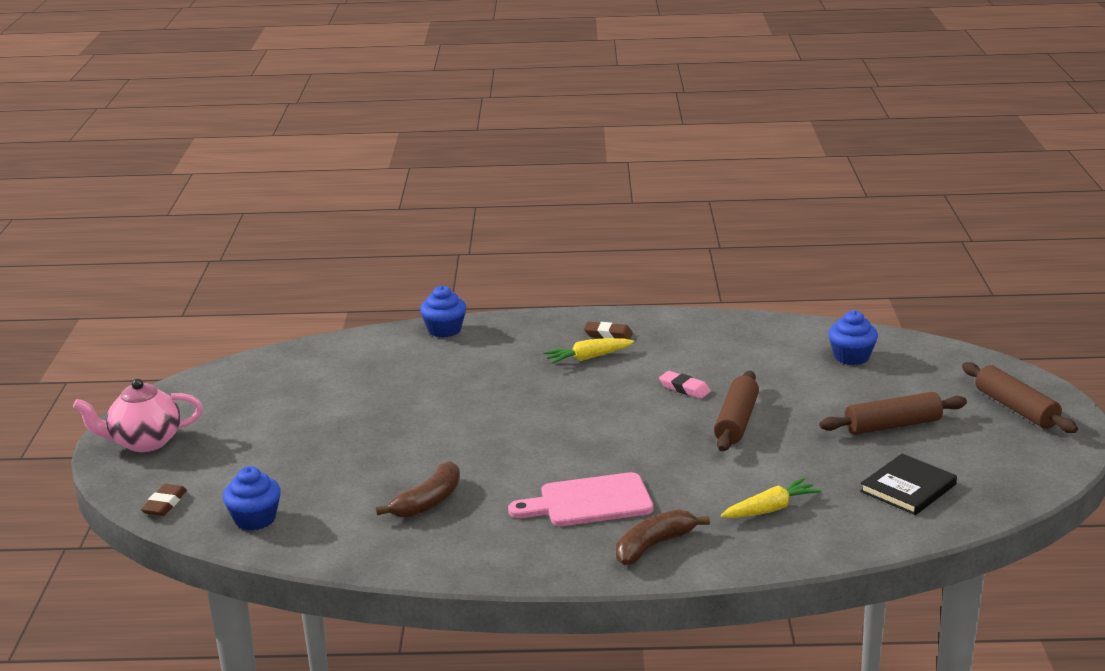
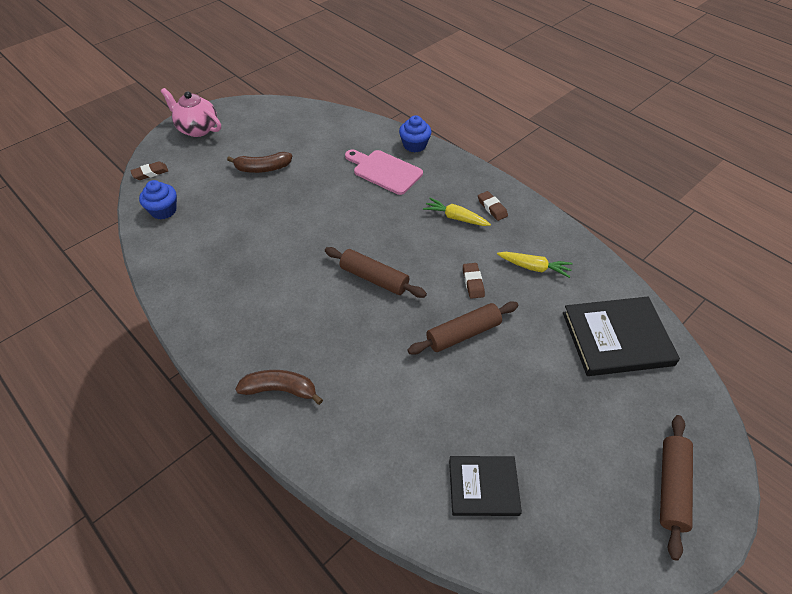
camera: 45 degrees right, 25 degrees up
brown banana [376,461,460,518] -> brown banana moved to [227,152,292,173]
pink cutting board [508,472,653,526] -> pink cutting board moved to [345,149,423,195]
pink eraser [659,371,711,399] -> brown eraser [463,263,485,299]
yellow carrot [721,478,822,518] -> yellow carrot moved to [497,252,573,278]
brown rolling pin [819,392,967,435] -> brown rolling pin moved to [325,247,427,298]
blue cupcake [829,310,878,365] -> black book [563,297,680,376]

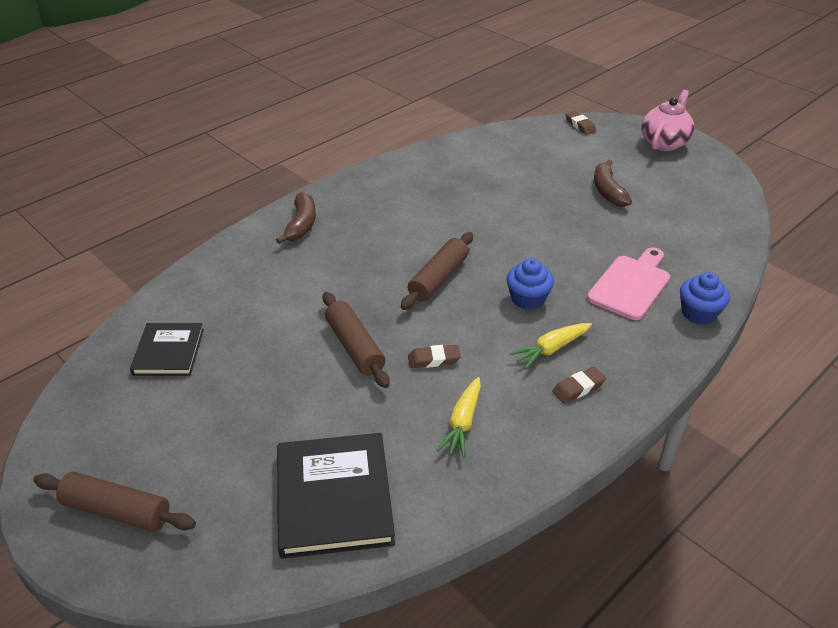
camera: 90 degrees right, 10 degrees down
blue cupcake [139,180,177,219] -> blue cupcake moved to [506,258,554,310]
yellow carrot [423,198,491,226] -> yellow carrot turned 150 degrees counterclockwise [509,323,592,369]

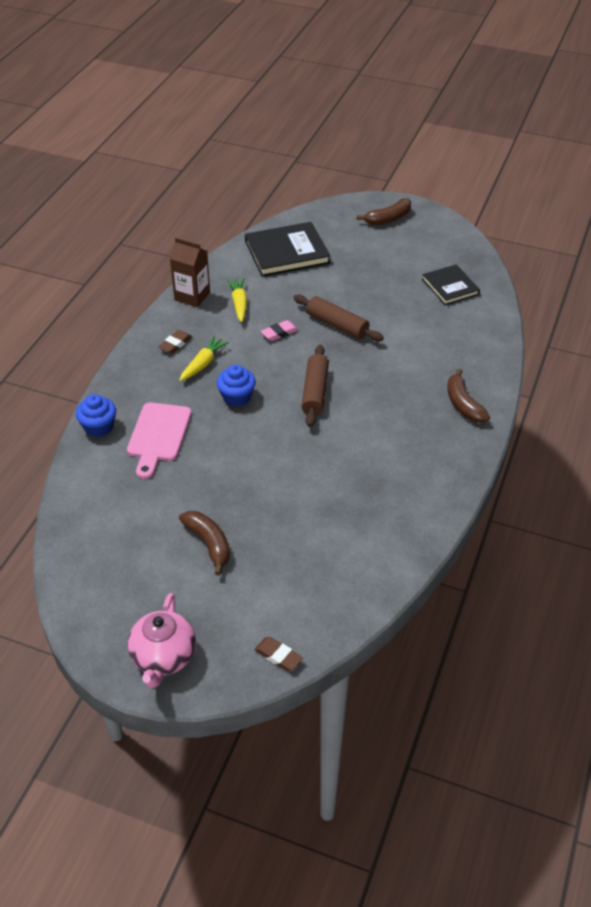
camera: 155 degrees right, 5 degrees up
brown rolling pin [33,472,196,532] -> brown banana [357,198,411,225]
black book [277,433,395,559] -> black book turned 75 degrees counterclockwise [245,222,331,277]
brown eraser [408,345,461,368] -> pink eraser [261,320,298,341]
none -> brown carton [170,237,210,307]

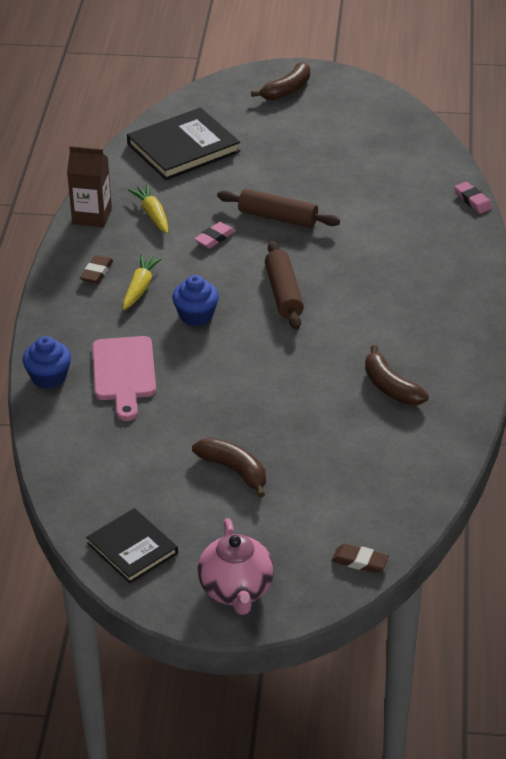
camera: 15 degrees left, 5 degrees down
black book [422,265,480,305] -> black book moved to [86,508,178,583]
brown banana [447,368,490,423] -> brown banana moved to [365,345,429,405]
none -> pink eraser [454,182,492,214]

